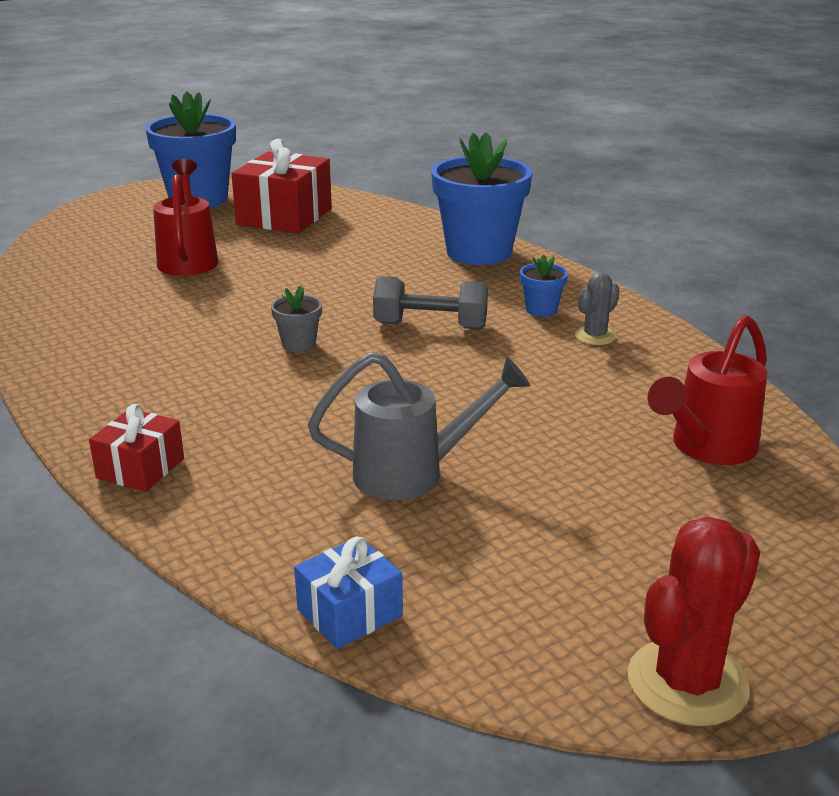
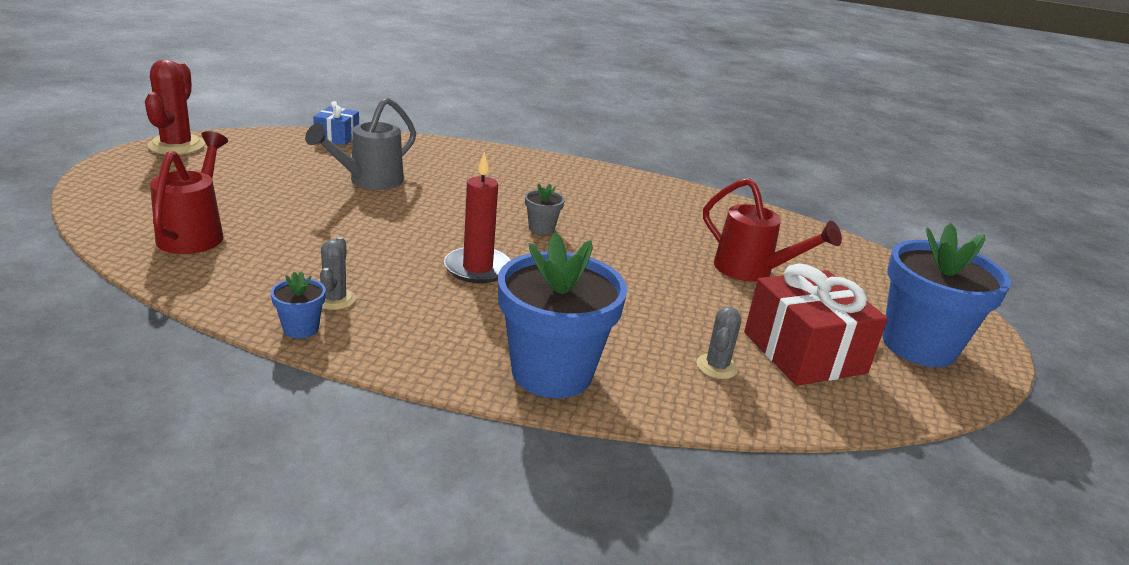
camera: 135 degrees right, 0 degrees up
red gift [89,404,184,492] -> none
grey dumbbell [373,276,488,329] -> red candle [444,152,510,283]
blue flower pot [520,255,568,317] -> blue flower pot moved to [271,271,326,338]
none -> grey cactus [696,307,741,379]

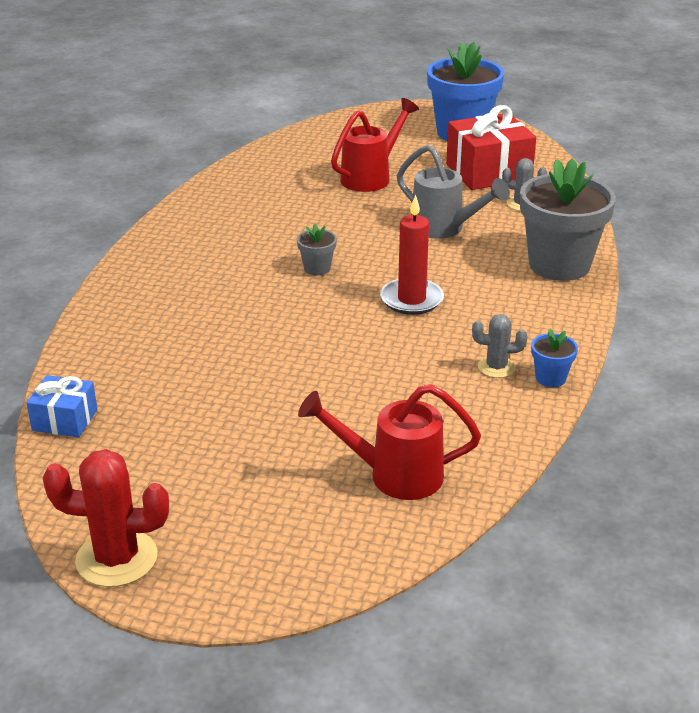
camera: 85 degrees left, 5 degrees up
grey watering can [305,97,416,190] -> grey watering can moved to [397,145,510,239]
blue flower pot [498,232,628,398] -> grey flower pot [520,158,616,281]

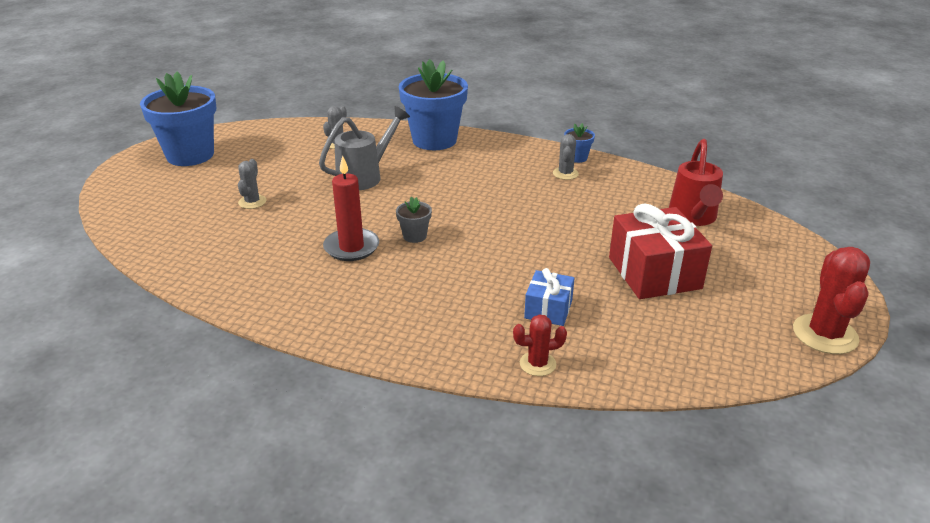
camera: 85 degrees left, 0 degrees up
blue gift [26,375,97,438] -> blue gift moved to [524,268,574,326]
red watering can [331,98,419,192] -> grey cactus [238,159,266,209]
red candle [380,195,444,315] -> red candle moved to [323,156,379,261]
red gift [446,105,536,190] -> red gift moved to [609,203,712,299]
grey flower pot [520,158,616,281] -> blue flower pot [399,59,468,150]
none -> red cactus [513,314,567,376]

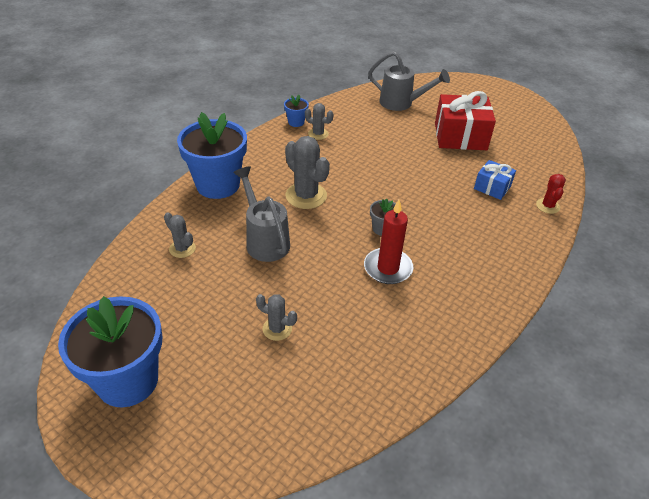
camera: 75 degrees left, 10 degrees up
red watering can [669,139,723,226] -> grey watering can [368,51,450,111]
red cactus [793,247,870,354] -> none
none -> grey cactus [285,136,330,209]

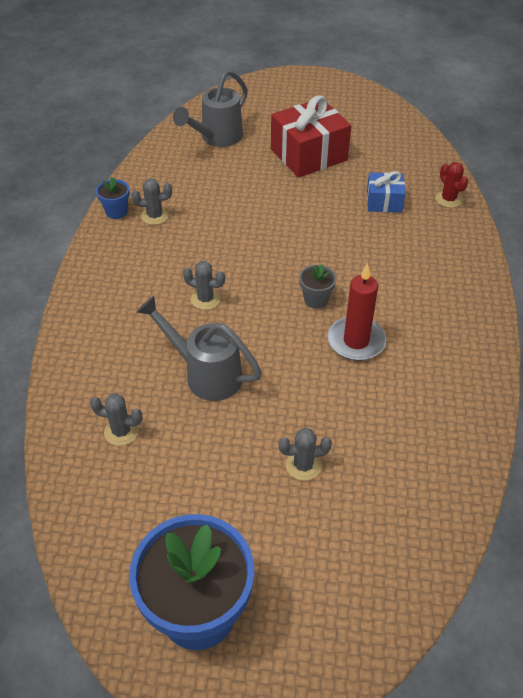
camera: 30 degrees left, 5 degrees up
blue flower pot [177,112,247,199] -> none
grey cactus [285,136,330,209] -> grey cactus [183,261,225,310], size x0.57
grey watering can [368,51,450,111] -> grey watering can turned 135 degrees clockwise [173,70,248,147]

